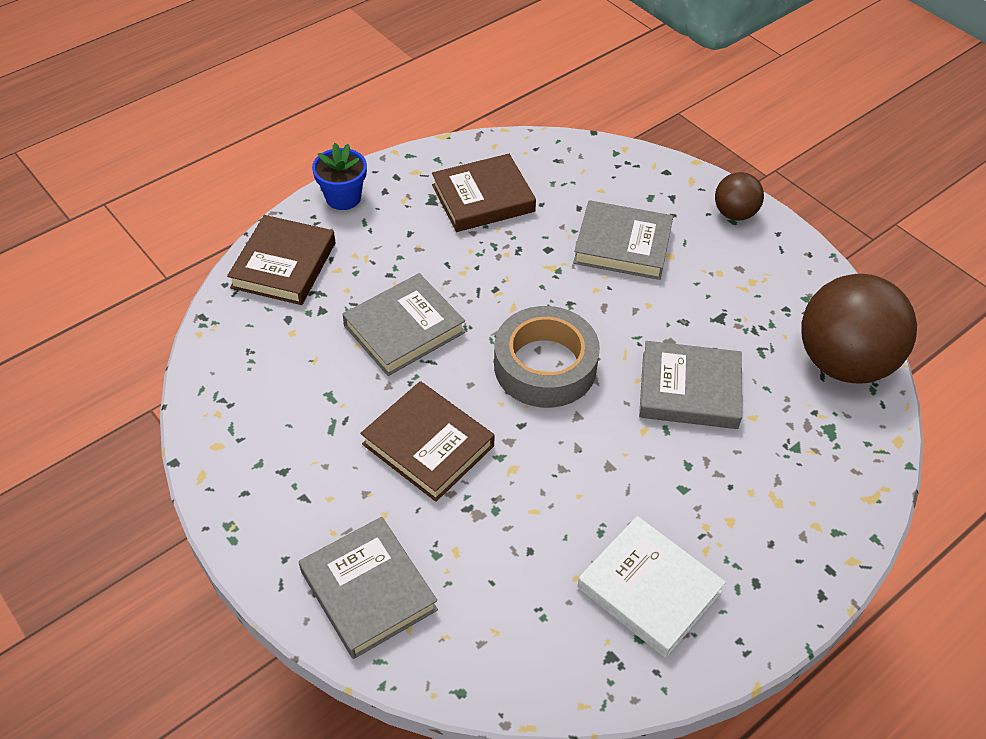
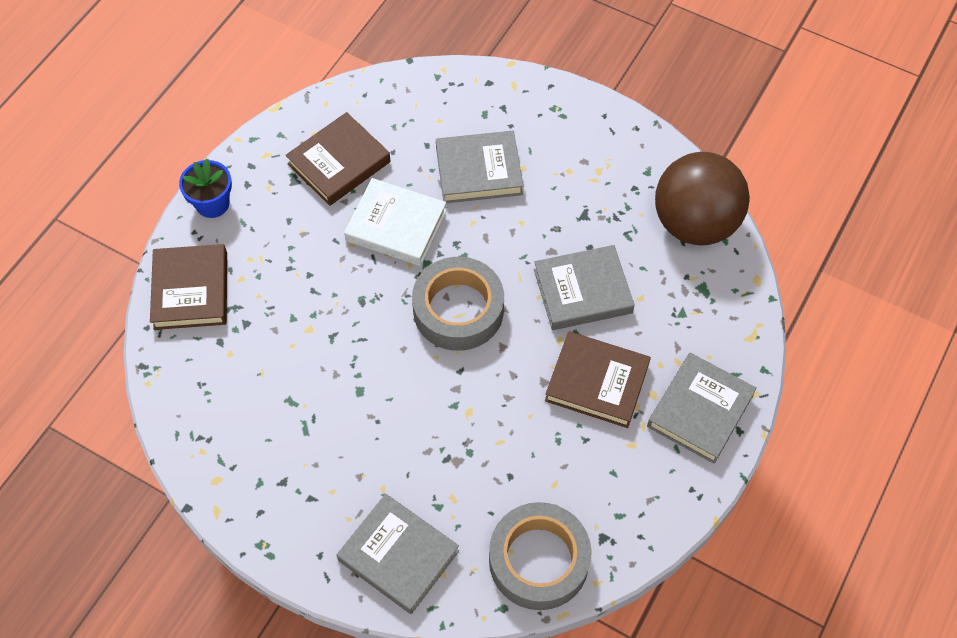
camera: 20 degrees left, 10 degrees up
grey book [342,273,465,376] -> grey book moved to [647,353,757,464]
brown book [360,381,495,502] -> brown book moved to [545,331,651,428]
white book [577,516,726,658] -> white book moved to [344,178,447,266]
brown ball [715,172,764,221] -> none
none -> grey tape [489,502,592,610]

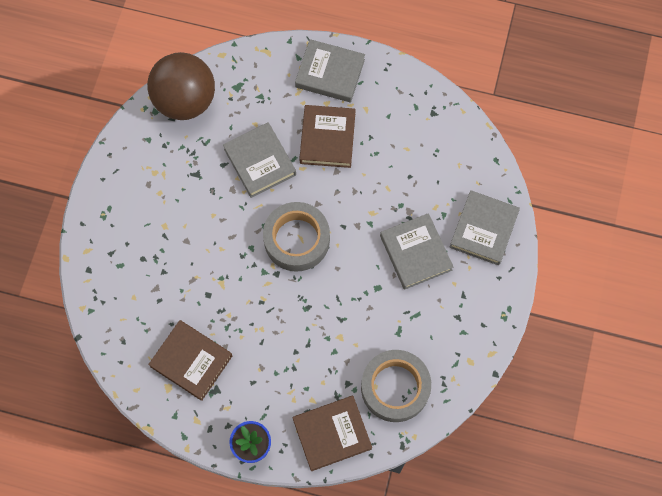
camera: 105 degrees left, 10 degrees up
white book [344,178,447,266] -> none
grey book [436,131,523,203] -> grey book moved to [380,213,453,290]
grey tape [489,502,592,610] -> grey tape moved to [361,350,431,422]

